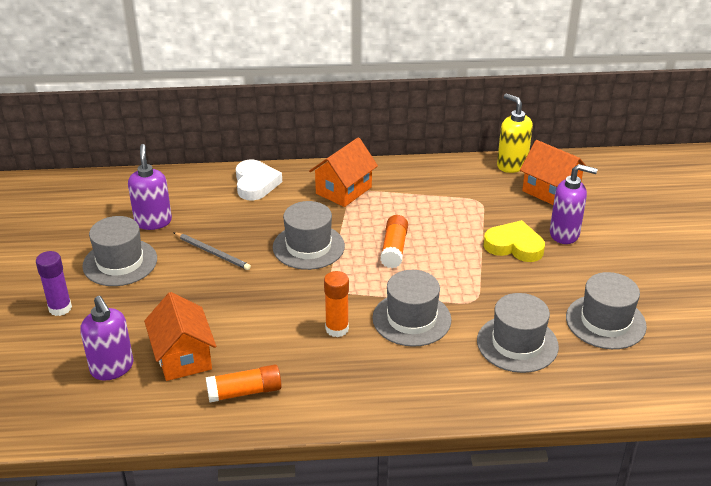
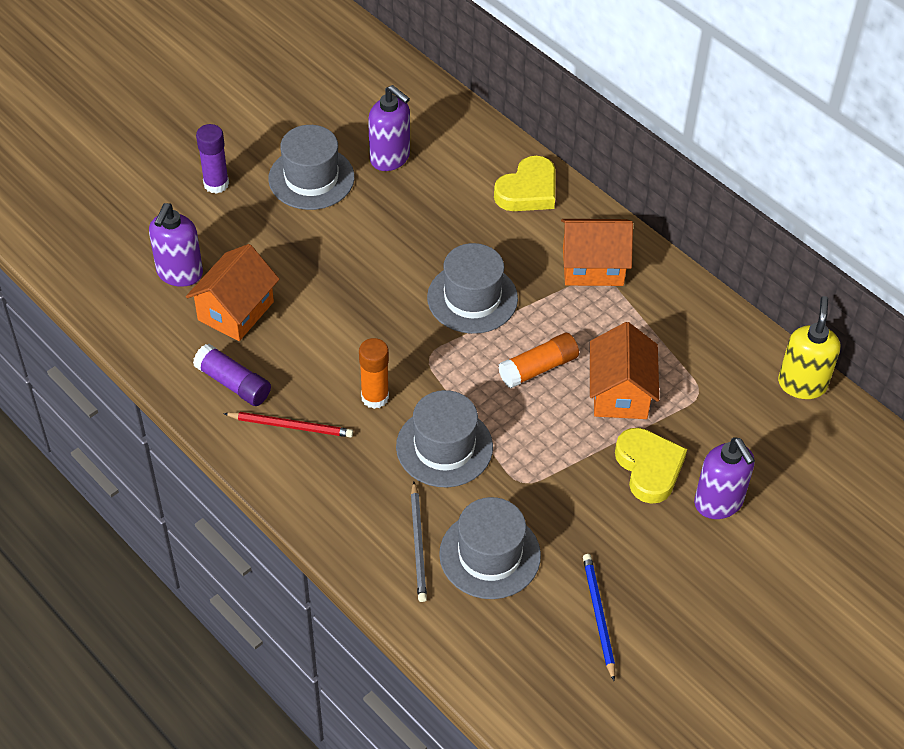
camera: 50 degrees right, 15 degrees up
purple soap dispenser [128,144,172,230] -> purple soap dispenser turned 90 degrees clockwise [368,85,410,171]
grey pencil [173,232,251,270] -> grey pencil moved to [411,482,427,602]
orange glue stick [206,365,282,402] -> purple glue stick [193,344,271,406]
white heart [236,159,282,200] -> yellow heart [494,156,556,211]
orange house [520,140,586,205] -> orange house moved to [590,322,659,419]
grey hat [566,272,647,349] -> blue pencil [583,554,615,681]
none -> red pencil [223,412,353,438]

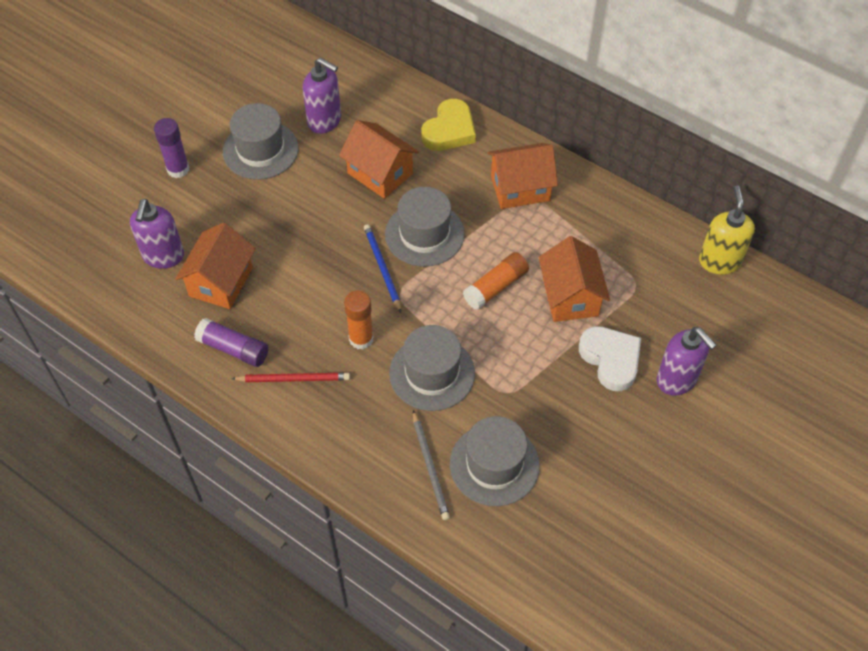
camera: 10 degrees left, 5 degrees up
blue pencil [583,554,615,681] -> blue pencil moved to [364,224,401,312]
yellow heart [615,428,687,504] -> white heart [579,326,641,391]
none -> orange house [339,120,419,199]

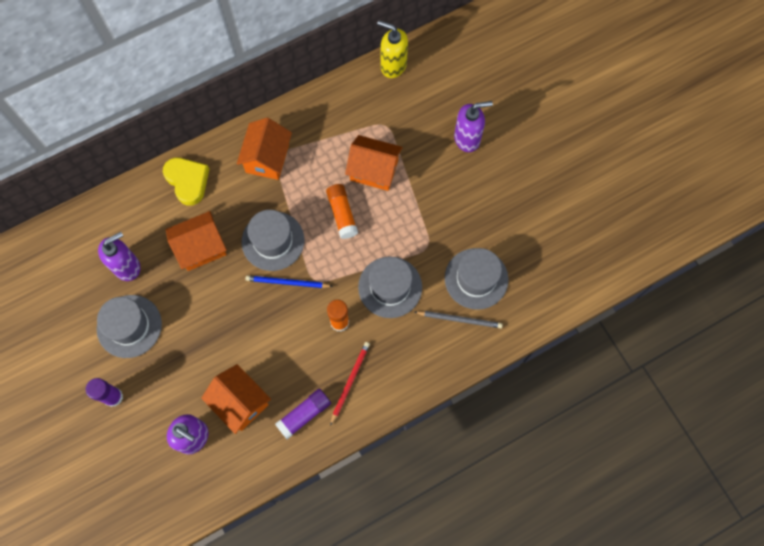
camera: 65 degrees left, 15 degrees up
white heart [579,326,641,391] -> none

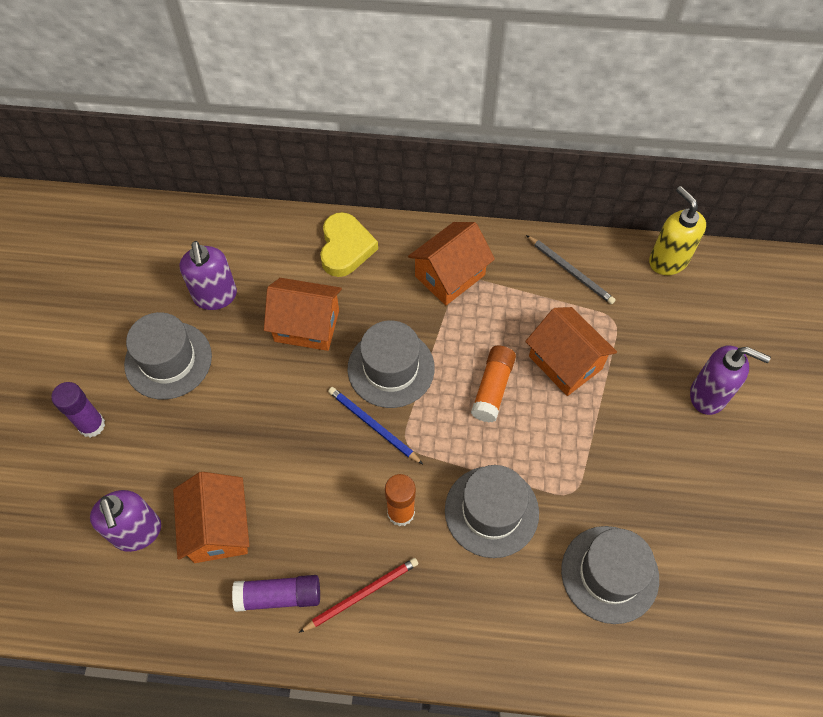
camera: 35 degrees right, 10 degrees down
purple soap dispenser [98,232,140,281] -> purple soap dispenser turned 75 degrees clockwise [180,241,237,310]
grey pencil [415,311,503,328] -> grey pencil moved to [526,235,616,304]

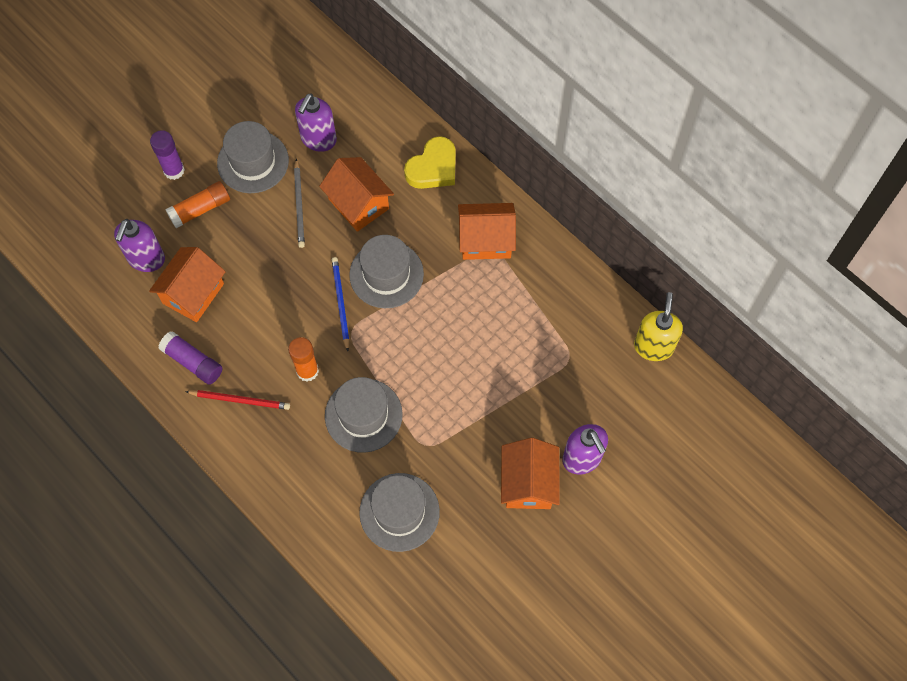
camera: 40 degrees right, 5 degrees up
orange glue stick [471,346,516,422] -> orange glue stick moved to [165,181,230,228]
orange house [525,307,617,396] -> orange house moved to [501,438,560,509]
grey pencil [526,235,616,304] -> grey pencil moved to [294,159,305,248]

